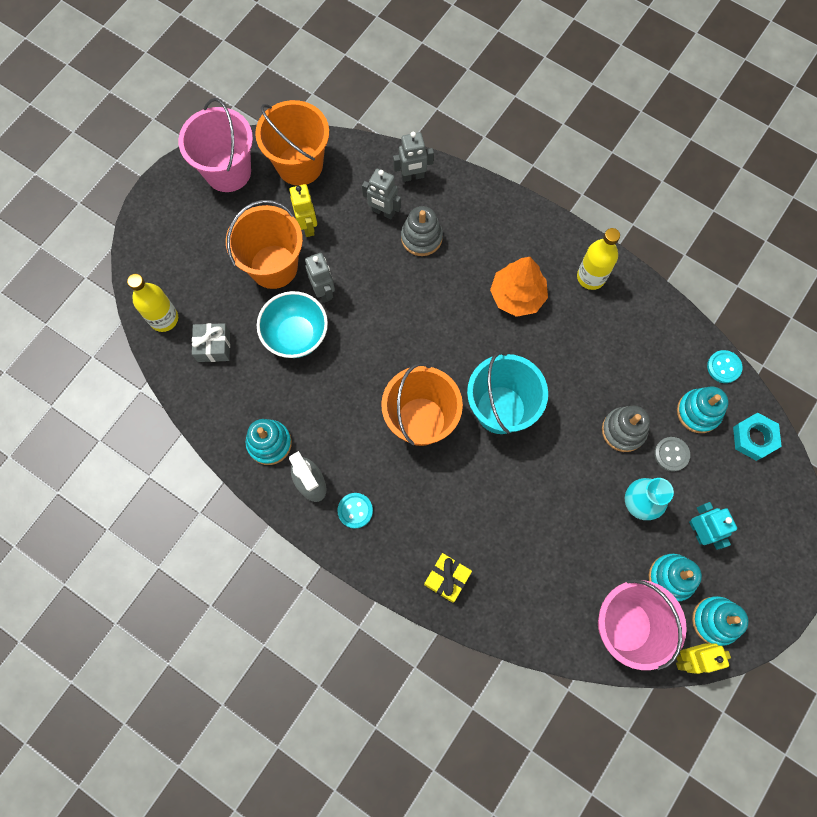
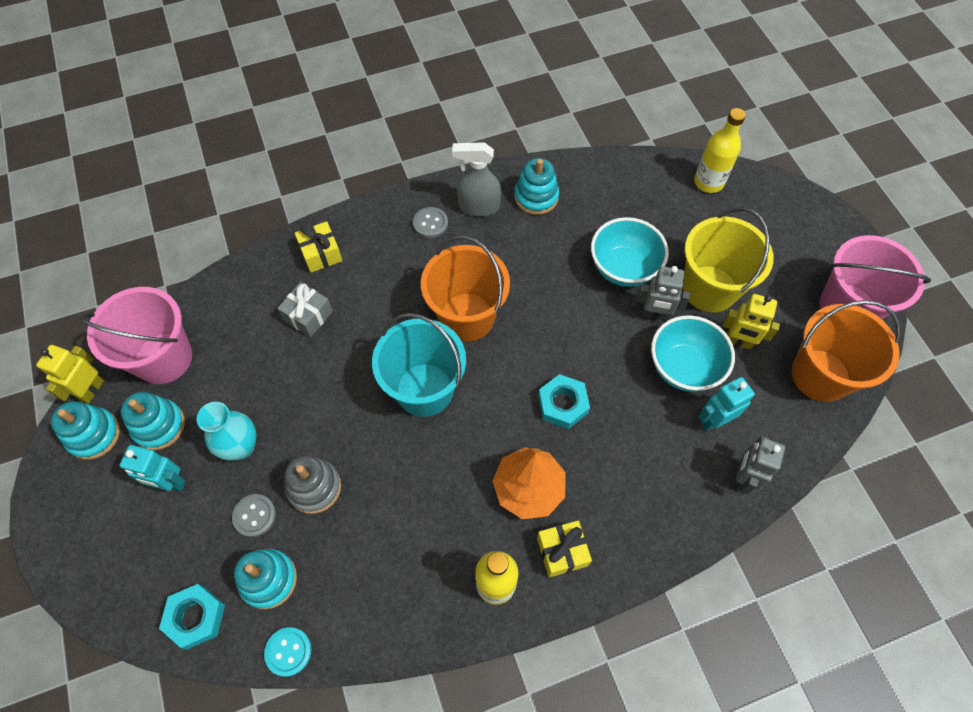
camera: 125 degrees right, 10 degrees down
grey gift [192,323,230,362] -> grey gift moved to [277,282,333,337]
orange bucket [226,200,303,289] -> yellow bucket [683,208,774,313]
turquoise button [337,493,373,529] -> grey button [413,207,448,238]
grey robot [362,169,401,219] -> turquoise robot [699,377,755,431]
grey stacking toy [401,206,443,256] -> none
none -> yellow gift [537,521,592,577]
none -> turquoise nut [538,374,590,429]
none -> turquoise bowl [651,315,735,392]

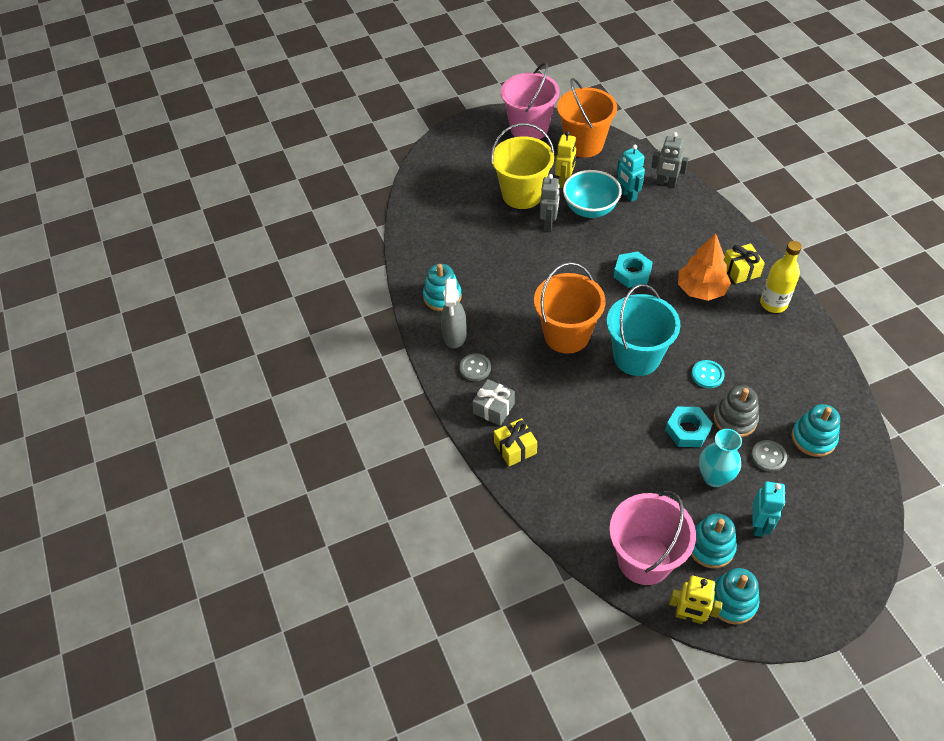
camera: 90 degrees left, 10 degrees down
turquoise nut [159,584,225,649] -> turquoise nut moved to [665,407,713,447]
turquoise button [264,627,311,677] -> turquoise button moved to [691,360,725,388]
grey gift [277,282,333,337] -> grey gift moved to [472,379,515,426]
turquoise bowl [591,217,669,287] -> none
yellow bottle [694,108,746,193] -> none

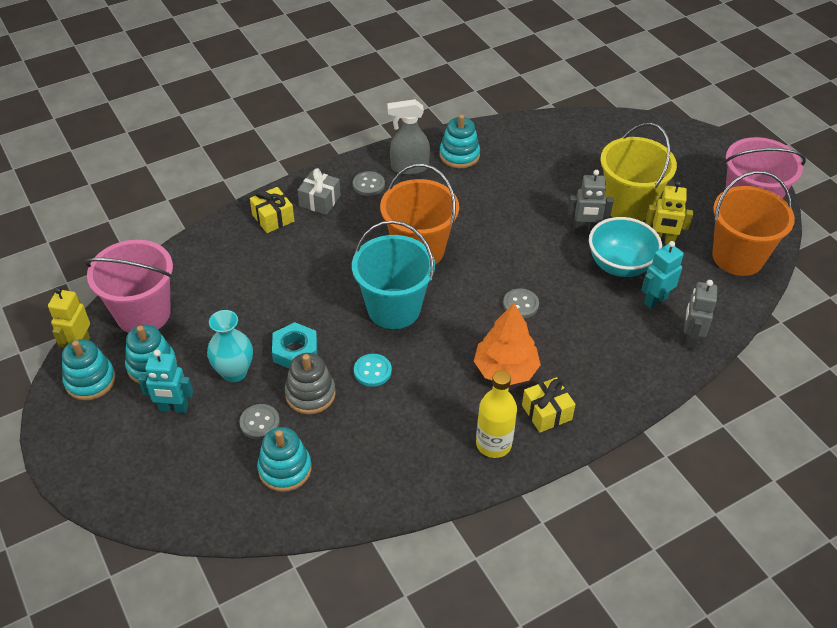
camera: 80 degrees right, 5 degrees down
turquoise nut [614,252,653,288] -> grey button [503,289,539,318]

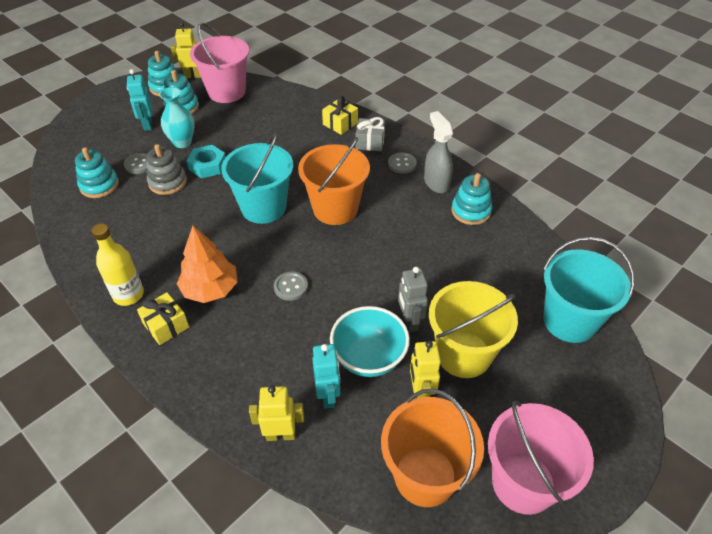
camera: 75 degrees right, 0 degrees up
turquoise button [354,354,392,387] -> none
turquoise robot [641,241,684,309] -> turquoise robot turned 45 degrees clockwise [313,344,340,409]
grey robot [684,280,717,349] -> yellow robot [249,386,304,441]
none -> turquoise bucket [543,237,635,343]

